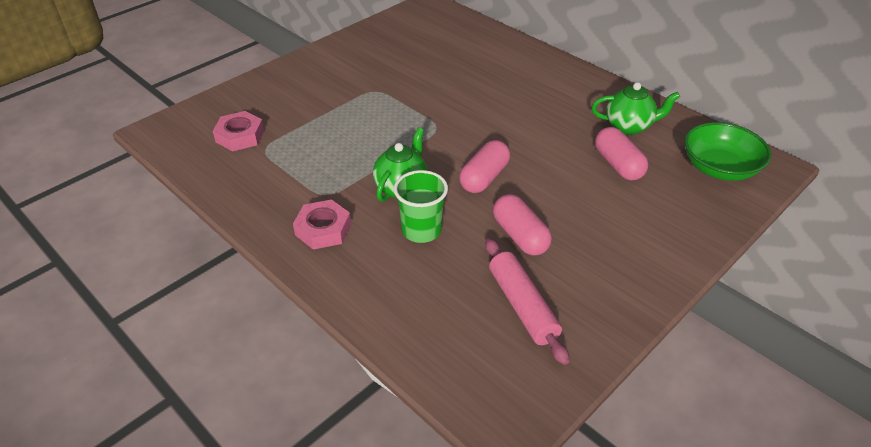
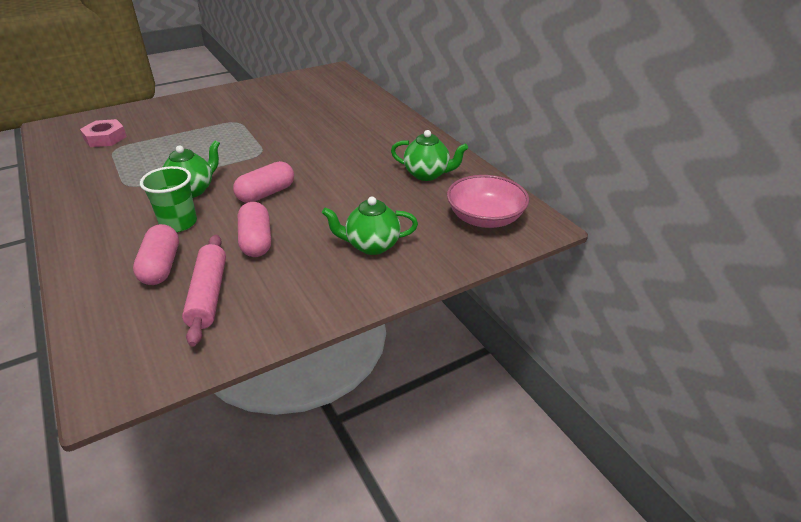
camera: 15 degrees right, 5 degrees down
pink nut [293,199,351,250] -> none
pink capsule [595,127,648,181] -> pink capsule moved to [133,224,179,285]
green bowl [684,122,771,181] -> pink bowl [447,175,529,228]
none -> green teapot [322,197,418,255]

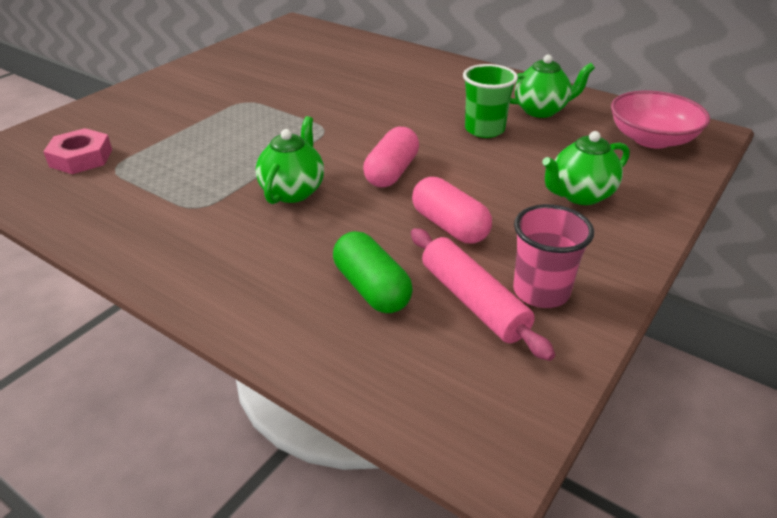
camera: 25 degrees left, 0 degrees up
pink capsule [133,224,179,285] -> green capsule [333,231,413,313]
green cup [140,166,197,232] -> green cup moved to [463,64,518,138]
none -> pink cup [513,204,594,308]

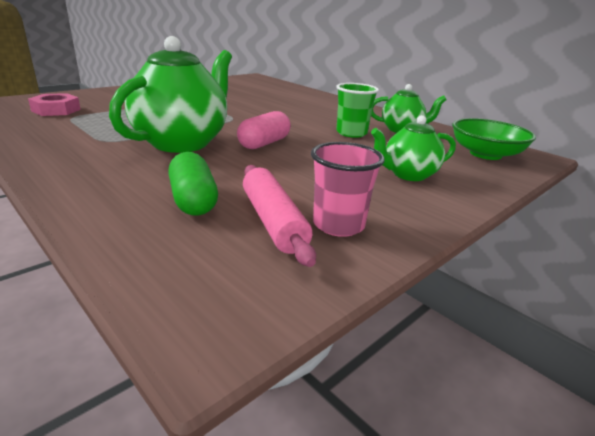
camera: 10 degrees right, 10 degrees down
green teapot [256,116,324,204] -> green teapot [109,36,232,153], size x1.82
pink capsule [412,177,492,244] -> none
pink bowl [611,90,710,149] -> green bowl [452,118,536,160]

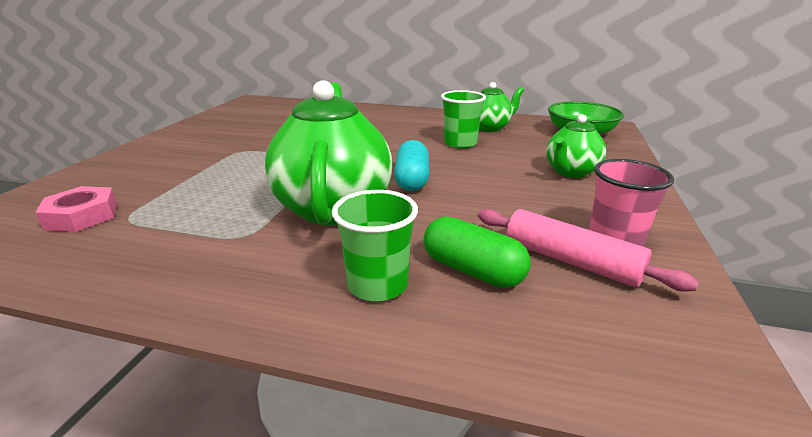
camera: 30 degrees left, 0 degrees up
pink capsule [237,111,291,149] -> turquoise capsule [394,140,429,191]
none -> green cup [332,190,418,301]

